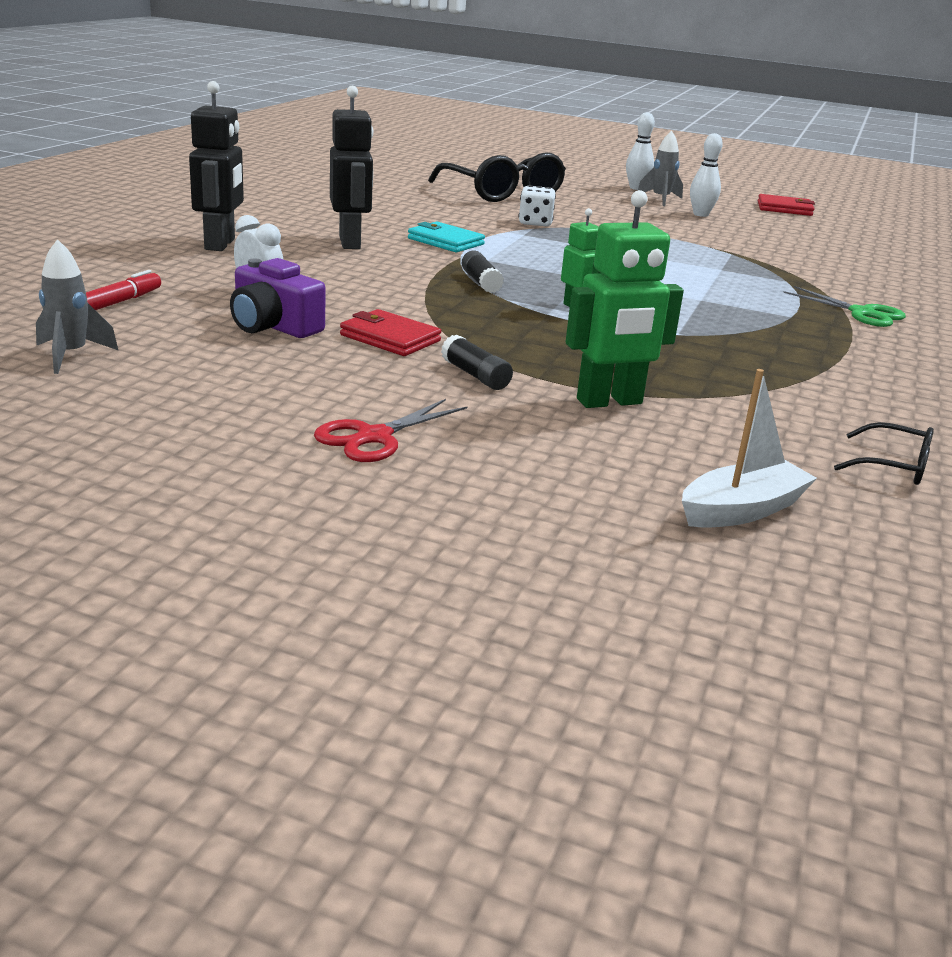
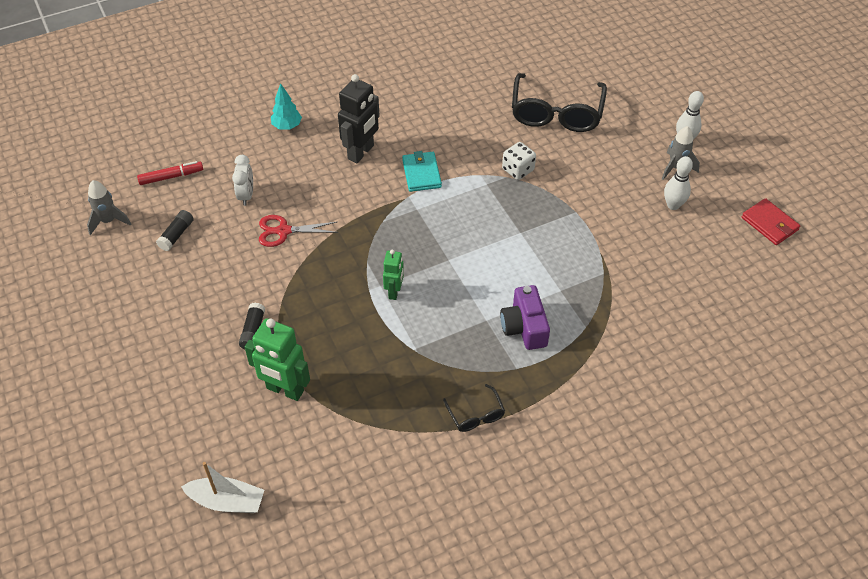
camera: 45 degrees right, 25 degrees up
black robot [189,81,244,251] -> turquoise tree [271,83,302,129]
purple camera [230,258,325,338] -> purple camera moved to [500,285,550,350]
red scissors [314,399,467,462] -> red scissors moved to [259,215,338,247]
red wallet [340,309,441,356] -> none
black glue stick [462,251,504,293] -> black glue stick moved to [156,210,194,251]
green scissors [783,286,906,327] -> none
black glasses [834,422,934,485] -> black glasses moved to [443,384,505,432]

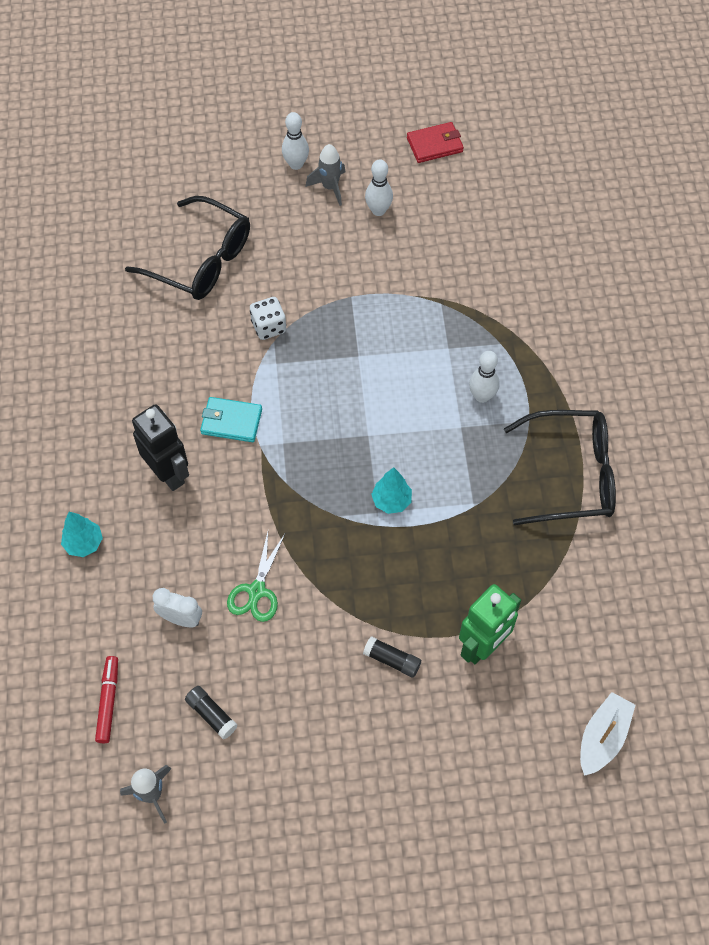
camera: 70 degrees left, 10 degrees up
red scissors [259,215,338,247] -> green scissors [227,532,285,622]
green robot [383,250,404,300] -> turquoise tree [371,467,412,514]
black glasses [443,384,505,432] -> black glasses [504,410,616,525], size x2.15
purple camera [500,285,550,350] -> white bowling pin [469,351,500,403]

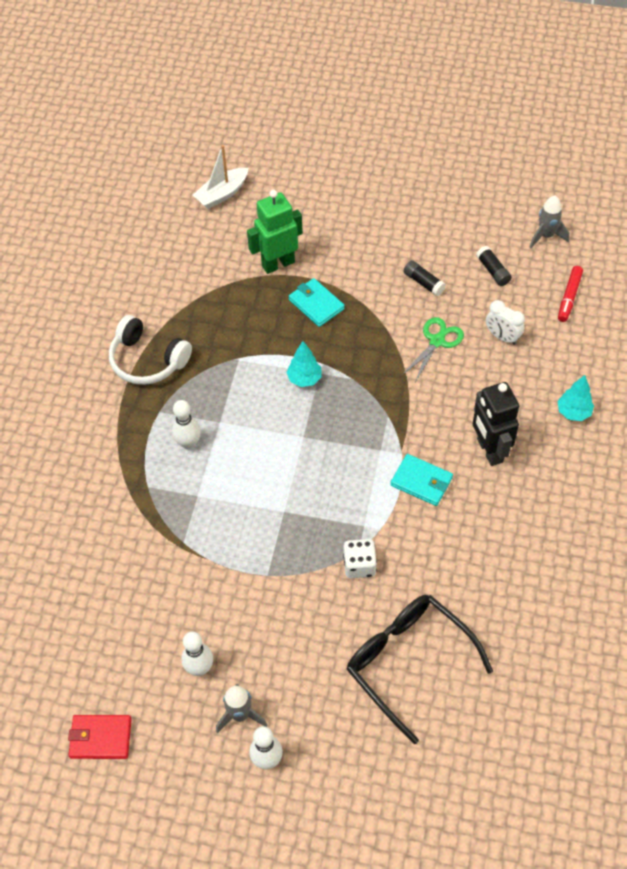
camera: 160 degrees left, 5 degrees down
black glue stick [363,636,421,678] -> black glue stick moved to [403,260,446,296]
black glasses [504,410,616,525] -> white headphones [109,315,192,385]
none -> turquoise wallet [289,278,345,327]

